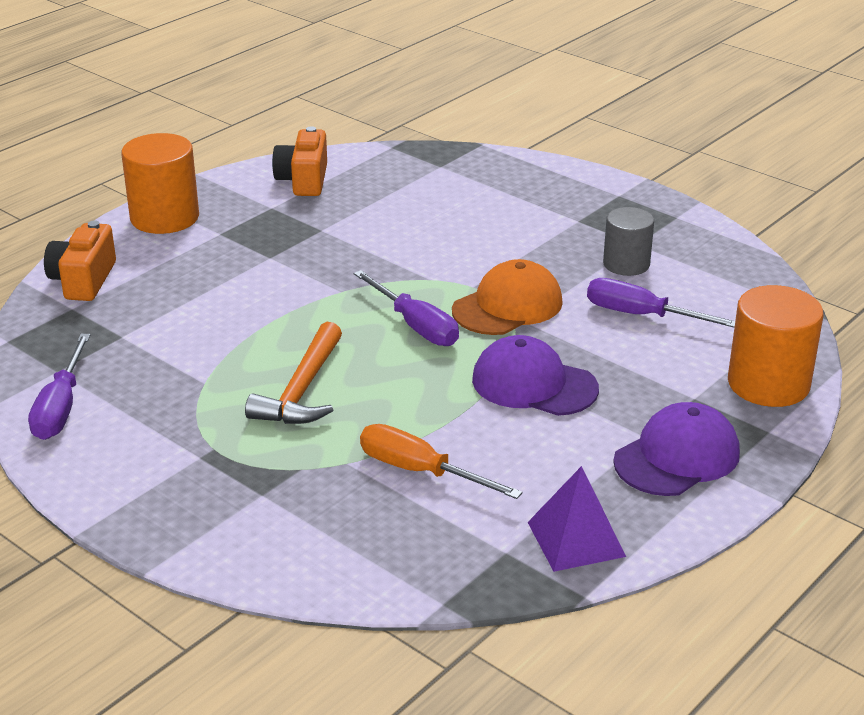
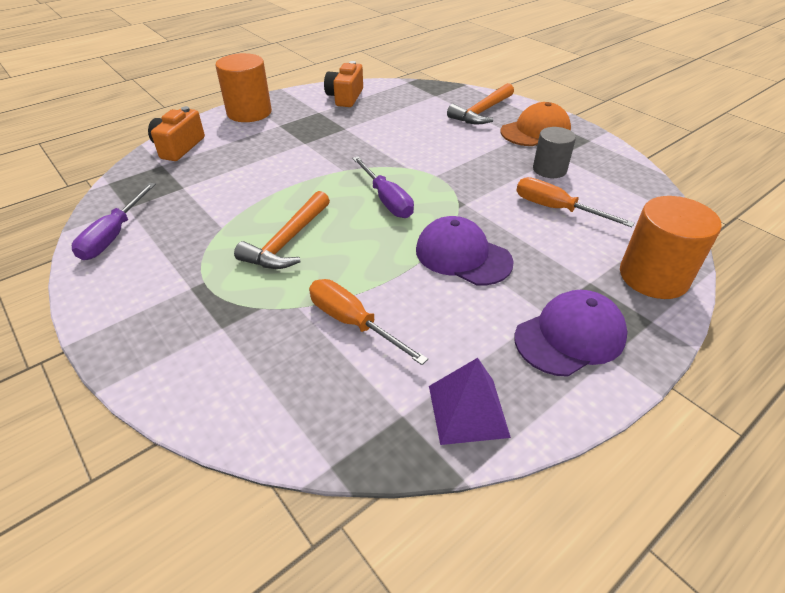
camera: 10 degrees right, 10 degrees up
orange cap [452,259,563,335] -> orange cap moved to [501,102,571,146]
purple screwdriver [587,278,735,327] -> orange screwdriver [516,177,635,227]
none -> orange hammer [447,83,514,124]

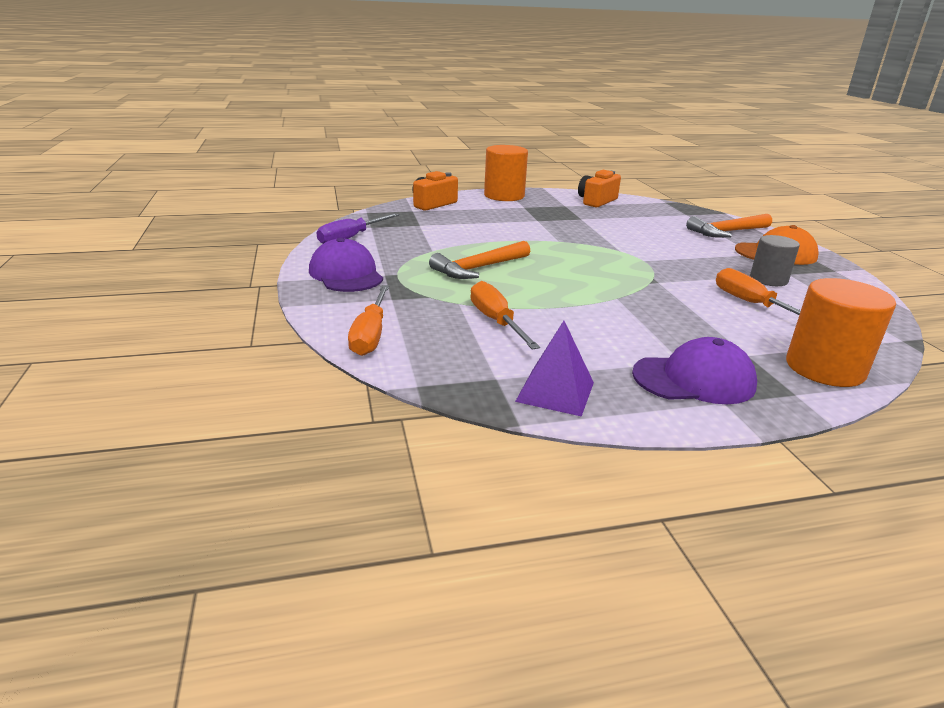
camera: 25 degrees right, 15 degrees down
purple screwdriver [352,157,414,218] -> none
purple cap [416,216,514,286] -> purple cap moved to [309,238,383,292]
none -> orange screwdriver [348,285,389,356]

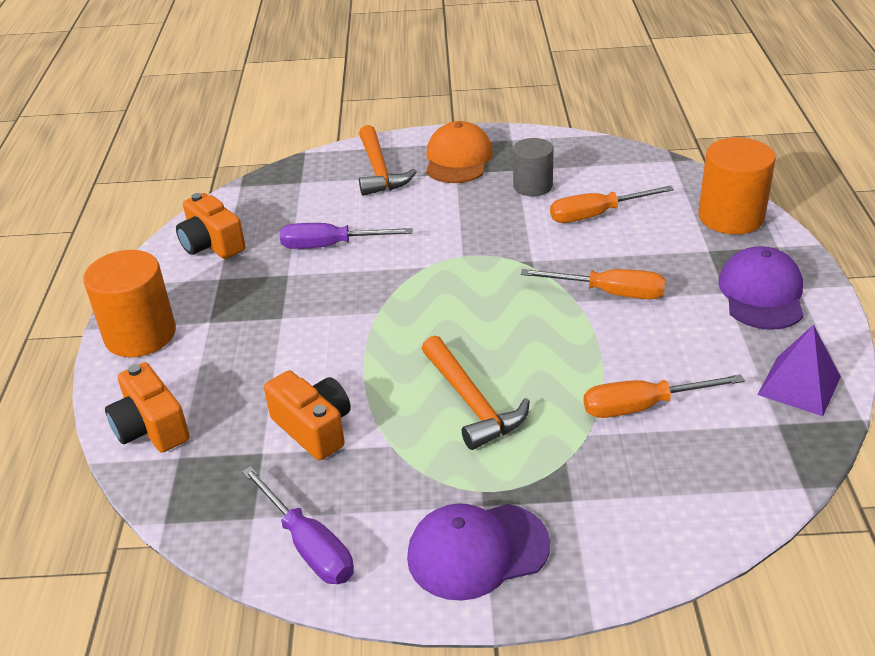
camera: 75 degrees left, 10 degrees up
orange screwdriver [348,285,389,356] -> orange screwdriver moved to [521,269,665,299]
none -> orange camera [264,371,351,460]
none -> purple screwdriver [280,223,412,249]

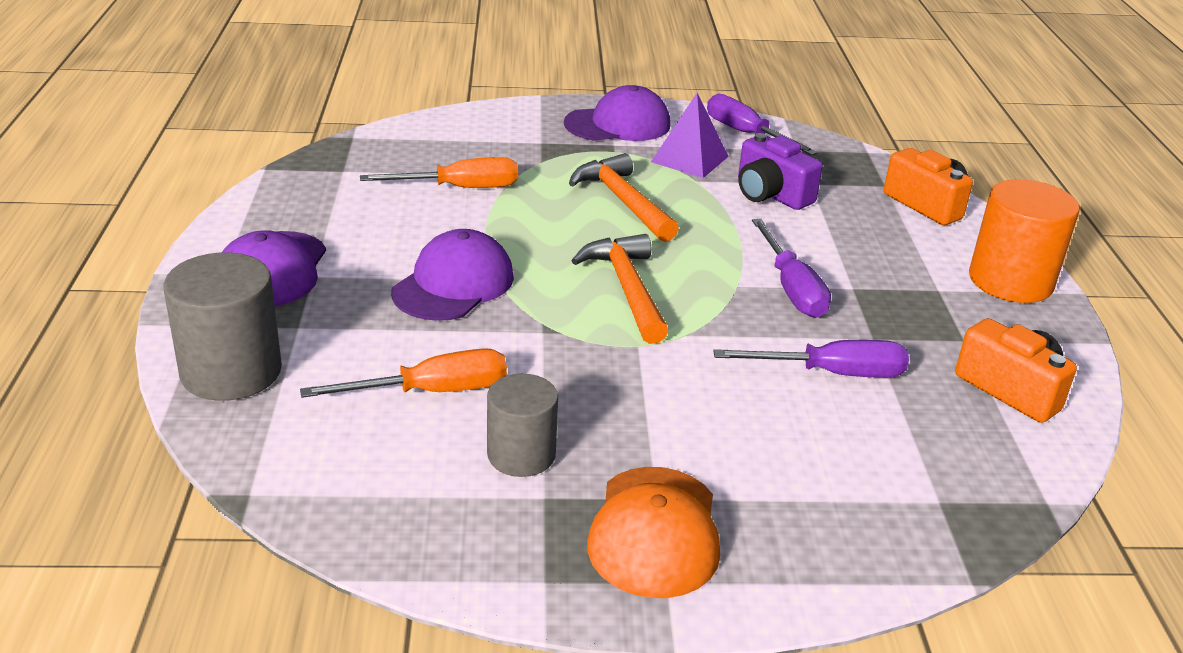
camera: 175 degrees right, 5 degrees down
orange camera [264,371,351,460] -> purple camera [738,133,823,210]
orange hammer [359,125,417,196] -> orange hammer moved to [571,234,668,344]
orange screwdriver [521,269,665,299] -> purple cap [391,229,514,321]
orange cylinder [698,137,776,234] -> grey cylinder [163,252,282,401]
purple pyramid [758,325,841,416] -> purple pyramid moved to [651,93,729,178]
none -> purple screwdriver [752,219,831,318]

